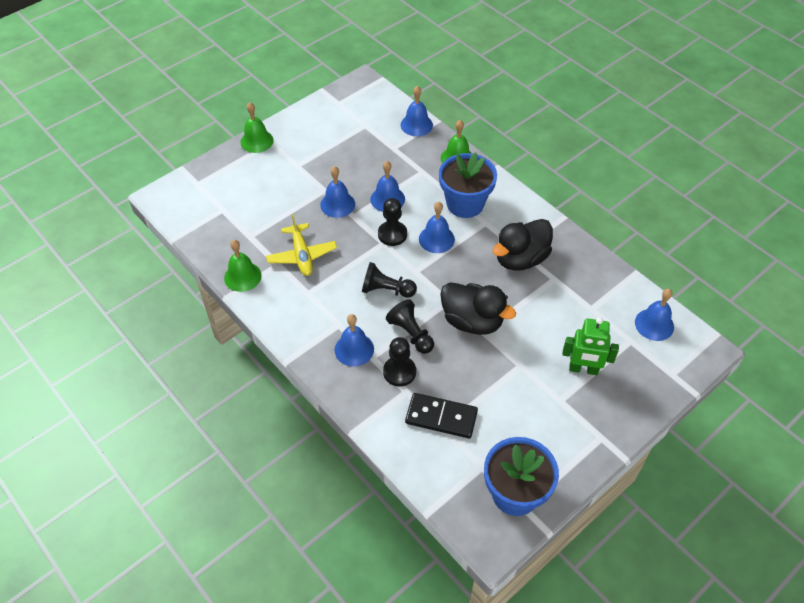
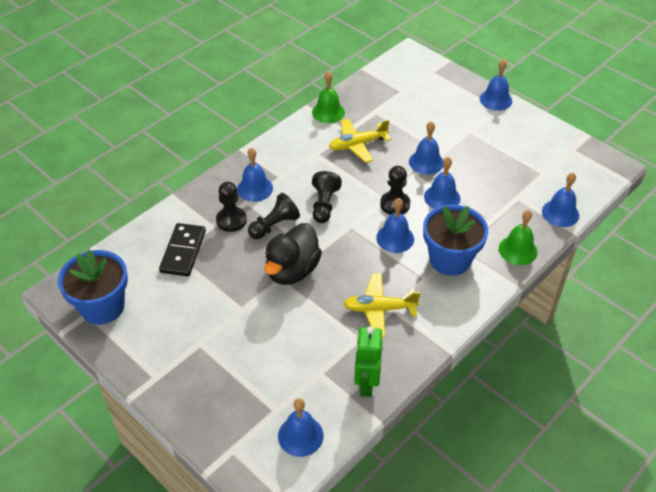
camera: 85 degrees right, 5 degrees down
green bell [241,102,274,153] -> blue bell [480,59,512,111]
black duck [493,219,553,271] -> yellow plane [343,274,421,337]
green robot [562,317,619,375] -> green robot moved to [354,326,383,397]

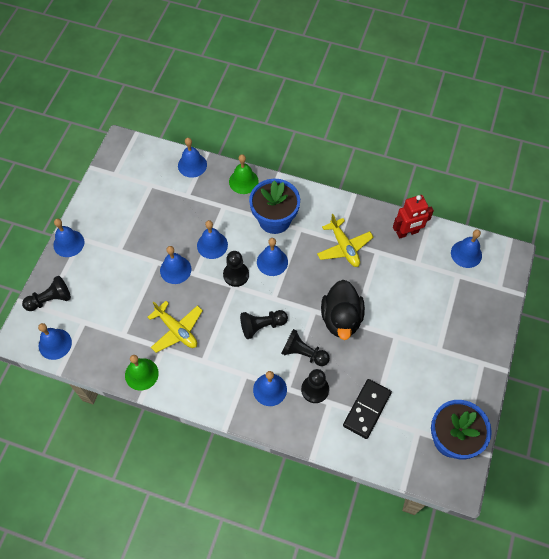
camera: 115 degrees left, 15 degrees up
black domino [159,223,206,276] -> black domino turned 45 degrees counterclockwise [343,379,392,439]
black duck [265,223,322,285] -> black duck turned 90 degrees clockwise [321,280,365,340]
green robot [354,326,383,397] -> red robot [393,195,434,239]
none -> black pawn [22,276,71,311]
none -> blue bell [38,323,72,360]

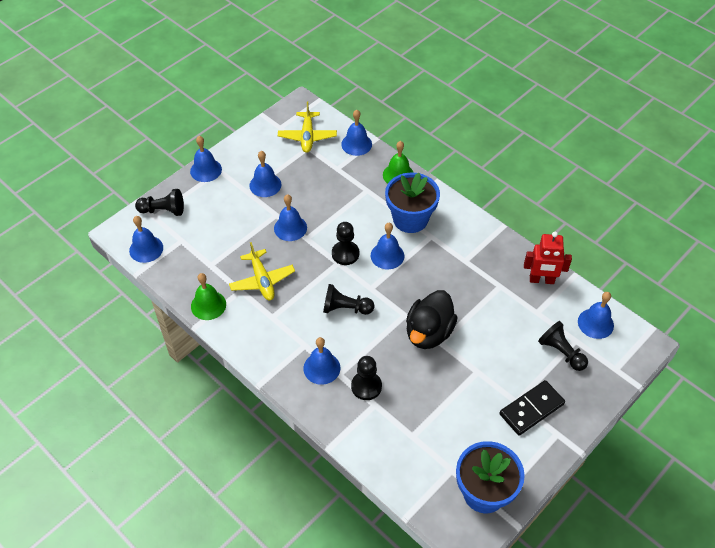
camera: 25 degrees right, 10 degrees down
blue bell [197,220,228,259] -> blue bell moved to [250,151,282,197]
black pawn [281,329,330,366] -> black pawn moved to [538,321,588,371]
yellow plane [317,214,374,267] -> yellow plane moved to [278,101,337,153]
black domino [343,379,392,439] -> black domino moved to [500,380,565,436]

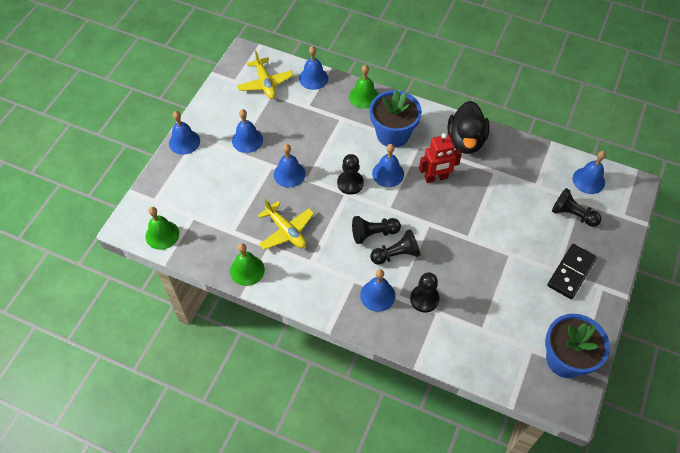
camera: 20 degrees left, 5 degrees up
blue bell [129,216,163,263] -> green bell [146,207,179,250]
black pawn [135,189,184,216] -> black pawn moved to [370,229,421,265]
black duck [406,290,458,349] -> black duck moved to [448,101,490,154]
red robot [524,232,572,284] -> red robot moved to [419,133,462,183]

